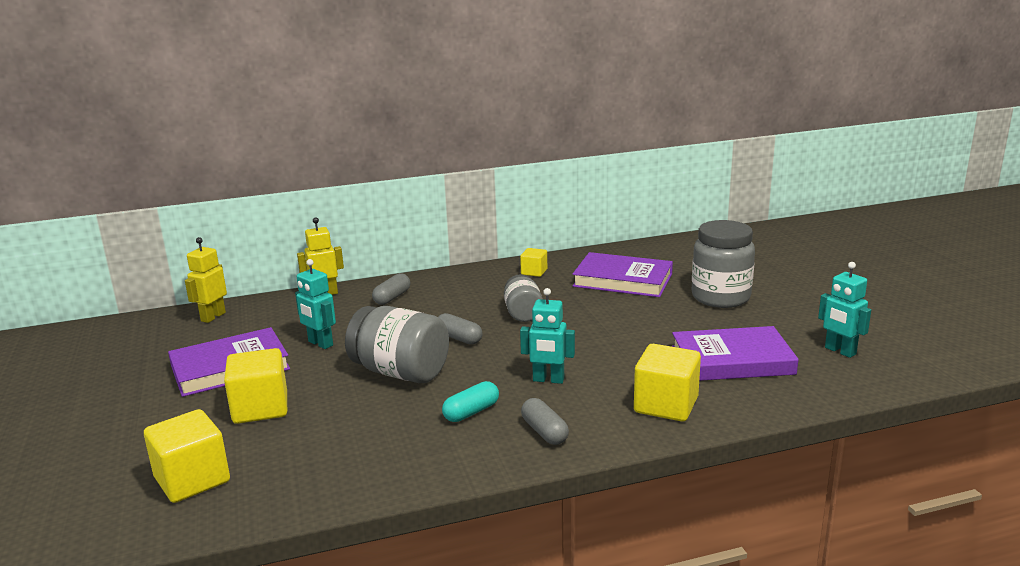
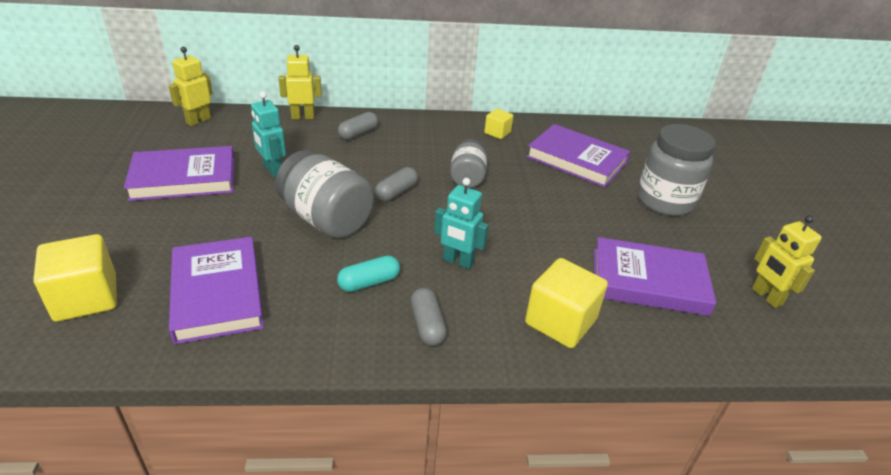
camera: 10 degrees right, 15 degrees up
yellow cube [224,348,287,424] -> none
grey capsule [438,313,483,345] -> grey capsule turned 75 degrees clockwise [375,167,418,202]
turquoise robot [818,262,871,358] -> yellow robot [752,215,822,308]
none -> purple book [169,237,264,344]

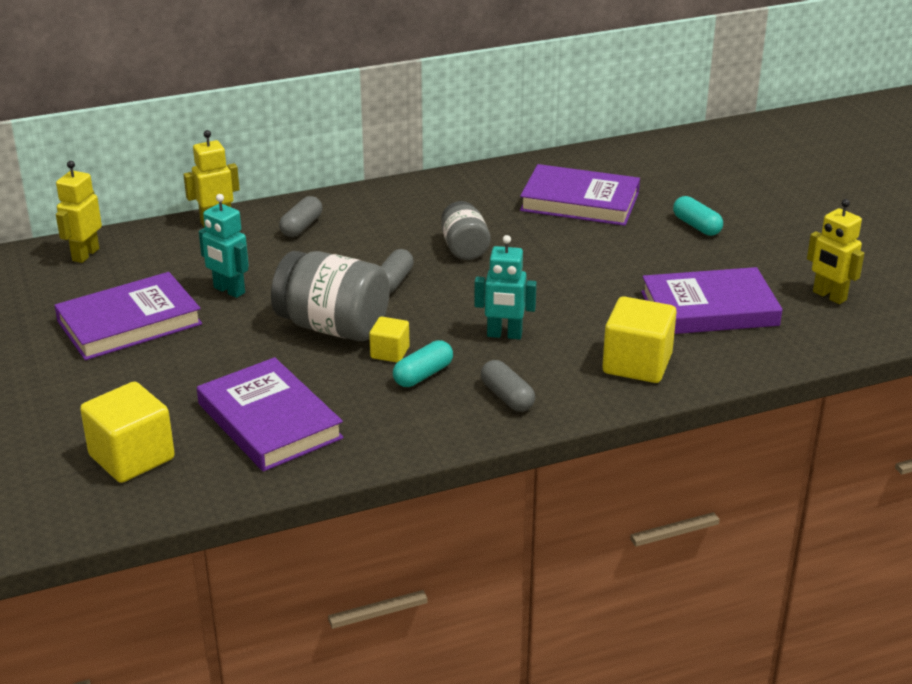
camera: 15 degrees left, 5 degrees down
yellow cube [484,109,513,139] -> yellow cube moved to [369,317,409,362]
grey jar [637,124,716,216] -> turquoise capsule [673,196,723,236]

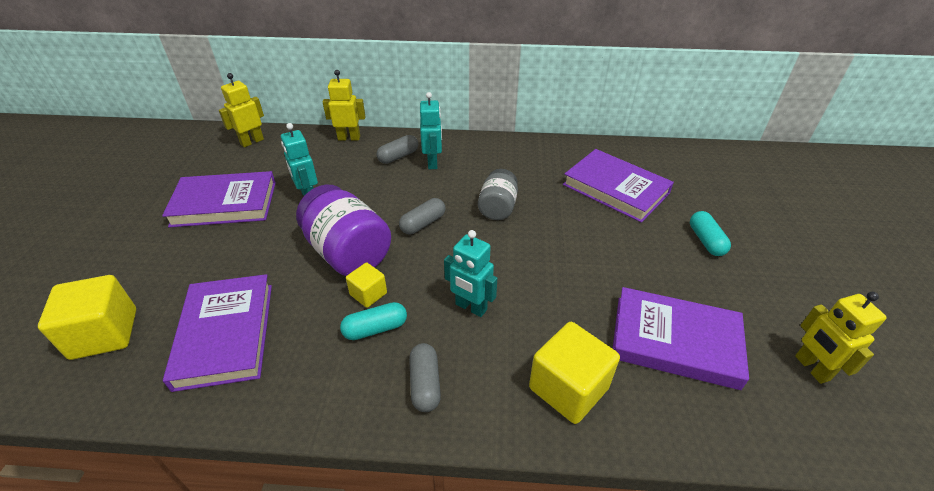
camera: 25 degrees right, 10 degrees up
grey jar [271,251,390,341] -> purple jar [296,184,391,276]
none -> turquoise robot [420,92,442,169]

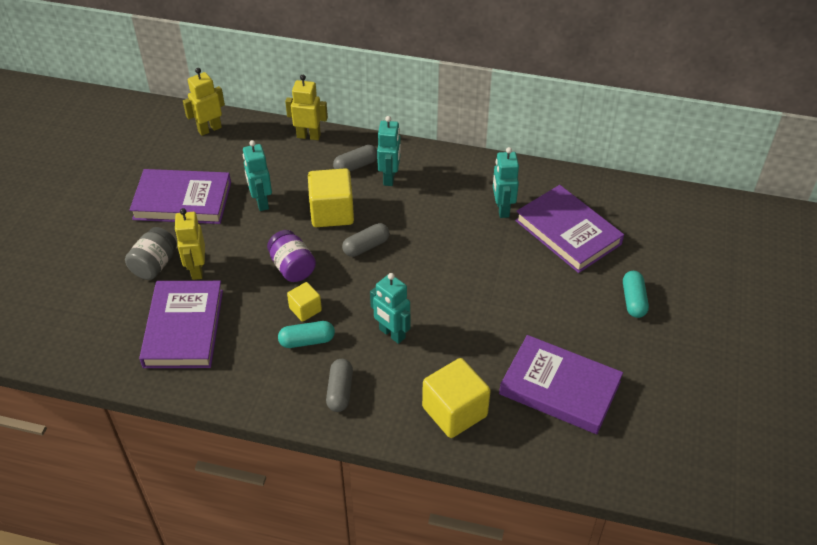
camera: 10 degrees right, 5 degrees up
yellow cube [38,275,136,360] -> yellow cube moved to [308,168,354,227]
purple jar [296,184,391,276] -> purple jar [267,230,316,282], size x0.60
grey jar [478,169,518,220] -> grey jar moved to [125,227,177,280]
yellow robot [795,292,887,384] -> yellow robot moved to [174,208,205,280]
none -> turquoise robot [493,147,519,218]

